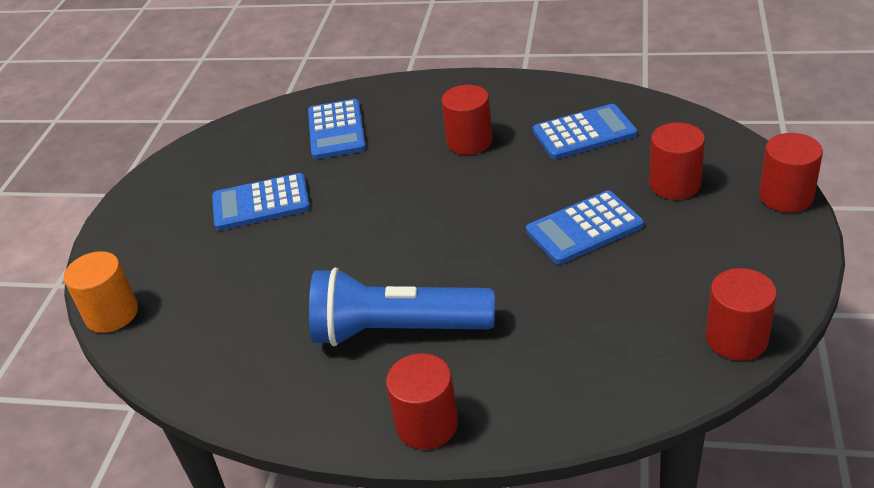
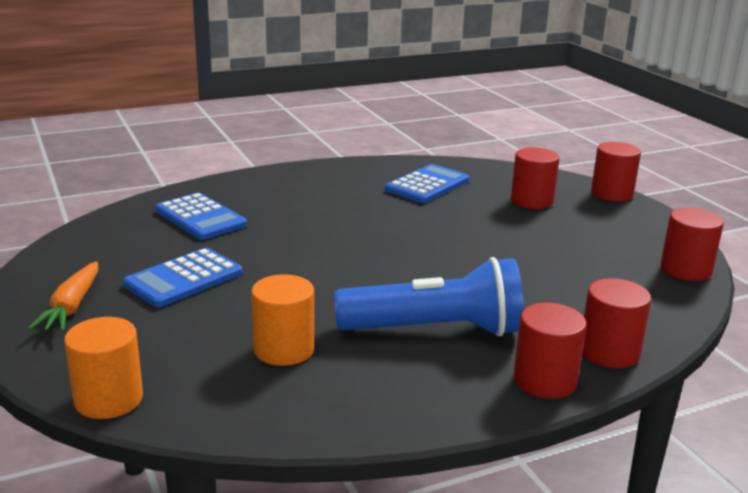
camera: 40 degrees left, 15 degrees down
blue flashlight [309,268,495,346] -> blue flashlight turned 150 degrees counterclockwise [334,257,524,336]
red cylinder [441,85,492,155] -> red cylinder moved to [582,278,651,368]
blue calculator [526,190,644,264] -> none
none -> orange carrot [28,261,98,332]
none -> orange cylinder [251,274,314,366]

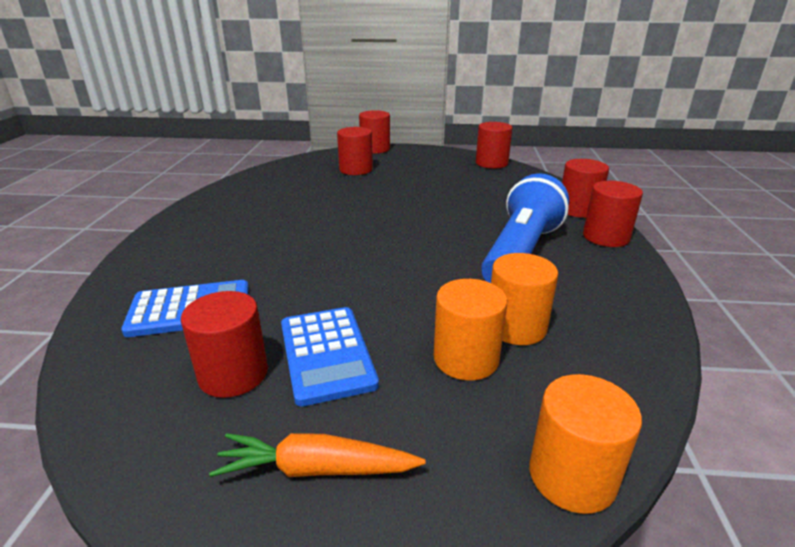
camera: 60 degrees left, 5 degrees up
orange carrot [28,261,98,332] -> orange carrot turned 150 degrees clockwise [209,433,426,477]
blue calculator [385,164,469,203] -> none
none -> red cylinder [181,291,268,398]
none -> orange cylinder [434,279,507,381]

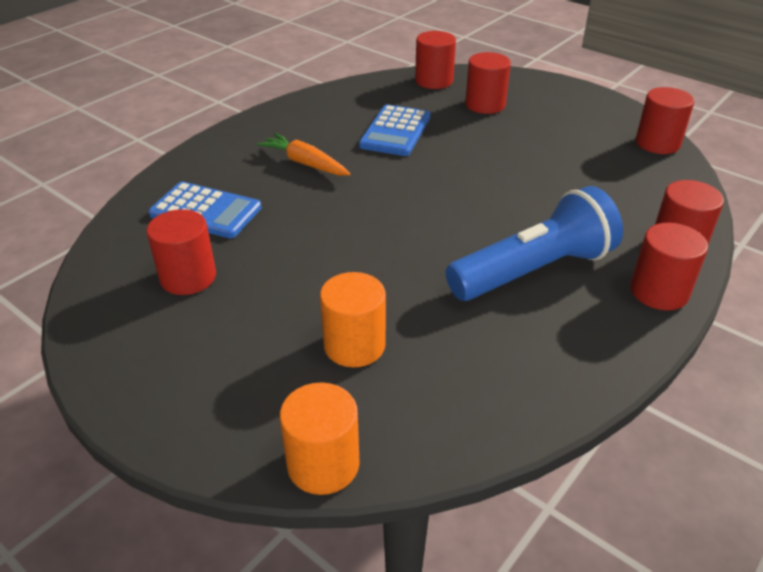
camera: 35 degrees right, 10 degrees up
orange carrot [209,433,426,477] -> orange carrot moved to [257,133,351,176]
blue calculator [281,307,379,406] -> blue calculator moved to [359,105,430,156]
red cylinder [359,110,390,153] -> red cylinder moved to [415,31,456,89]
orange cylinder [491,253,558,345] -> none

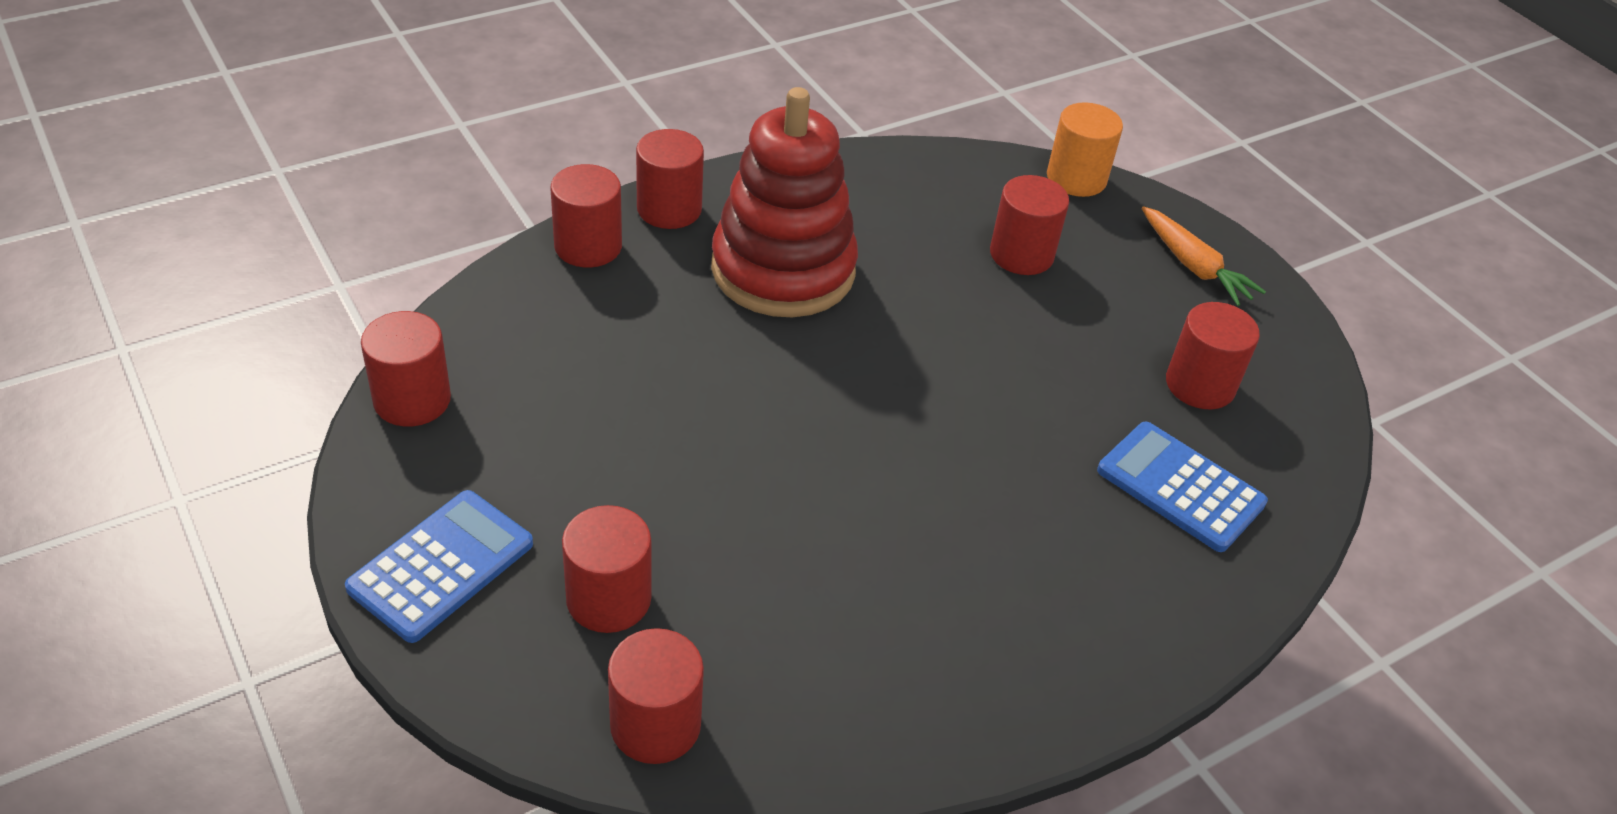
camera: 165 degrees left, 5 degrees up
orange carrot [257,133,351,176] -> orange carrot moved to [1142,206,1266,306]
orange cylinder [320,272,386,367] -> red cylinder [990,175,1069,275]
blue calculator [359,105,430,156] -> blue calculator moved to [345,490,533,643]
blue flashlight [446,186,623,301] -> red stacking toy [711,87,858,317]

